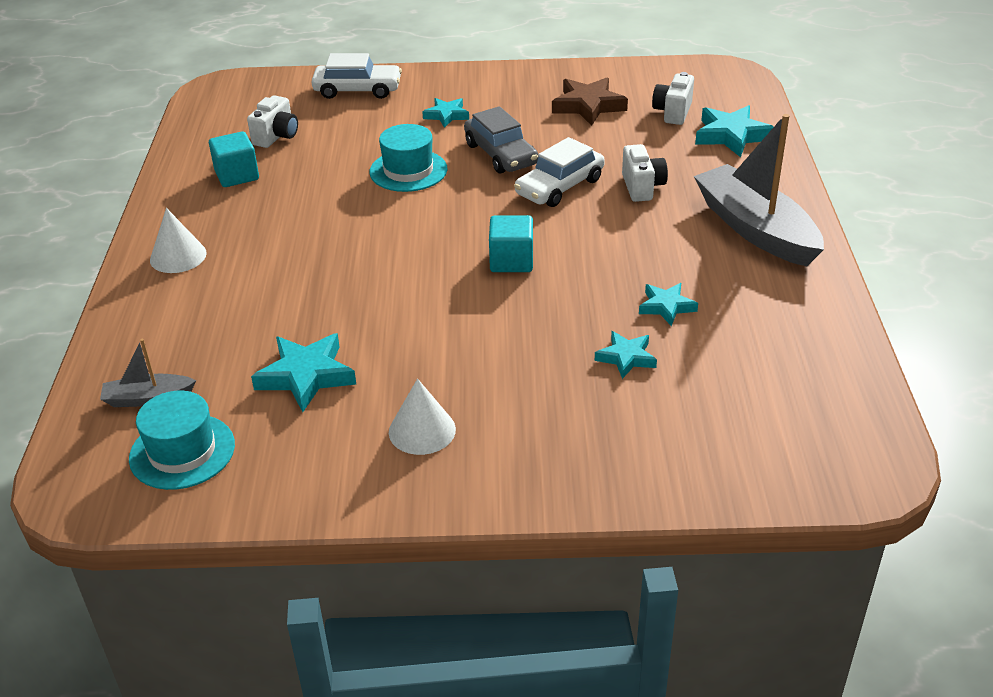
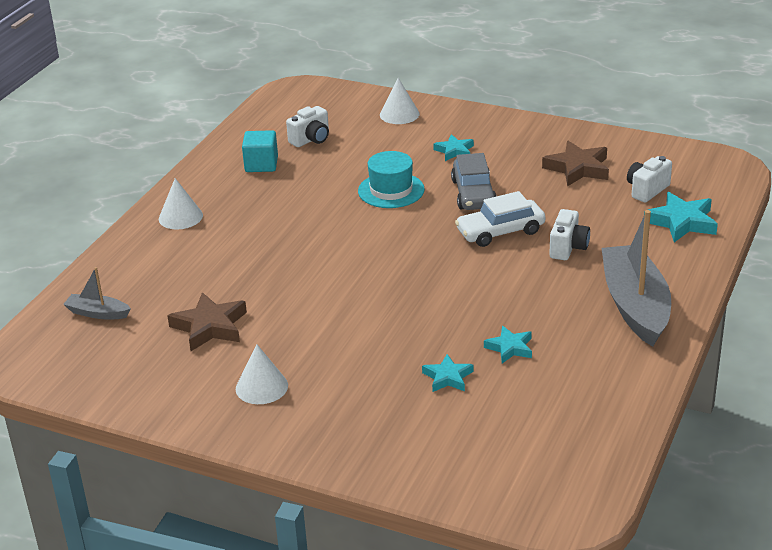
camera: 25 degrees right, 5 degrees down
turquoise hat [129,391,235,490] -> none
turquoise star [251,333,356,412] -> brown star [167,292,247,351]
white car [312,53,402,99] -> white cone [380,78,420,124]
turquoise cube [489,215,533,272] -> none

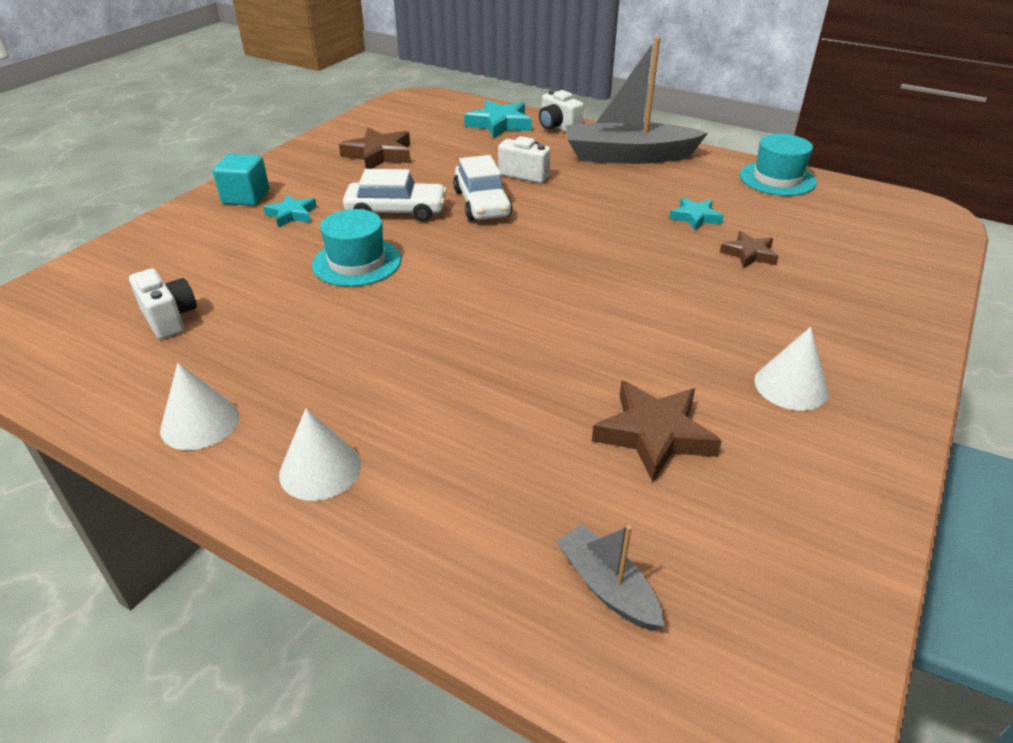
camera: 85 degrees left, 5 degrees up
grey boat [63,267,131,319] -> grey boat turned 120 degrees clockwise [556,524,664,630]
turquoise cube [242,130,278,172] -> turquoise cube moved to [213,154,269,206]
white cone [380,78,420,124] -> white cone moved to [160,363,239,450]
turquoise star [422,354,473,392] -> brown star [720,231,779,269]
grey car [451,153,496,210] -> white car [343,169,447,222]
white camera [627,156,672,202] -> white camera moved to [539,90,584,133]
none -> turquoise hat [740,134,817,196]

